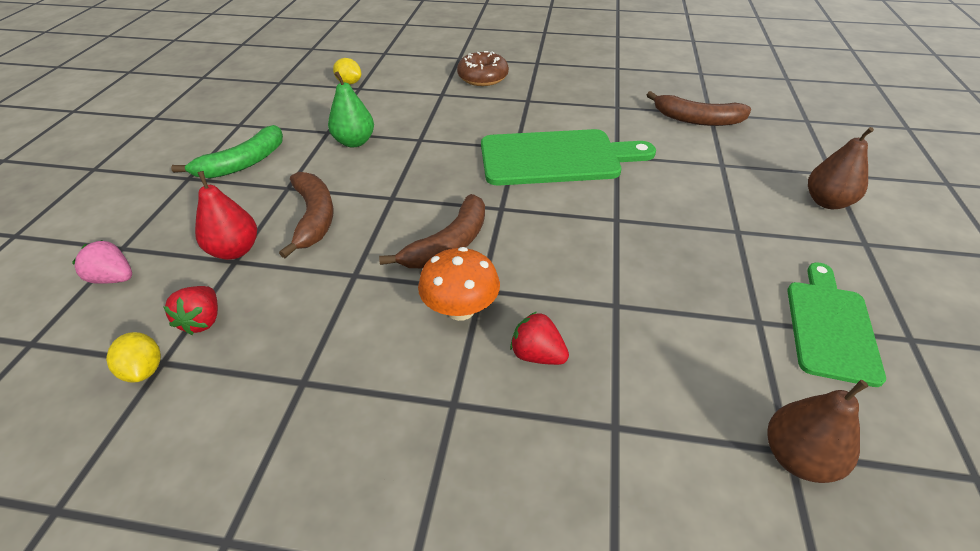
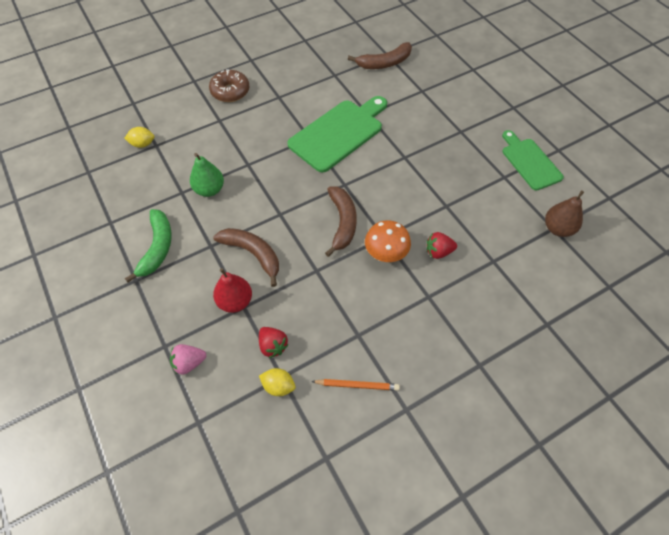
camera: 40 degrees left, 15 degrees up
brown pear [808,127,874,209] -> none
none -> orange pencil [311,379,400,391]

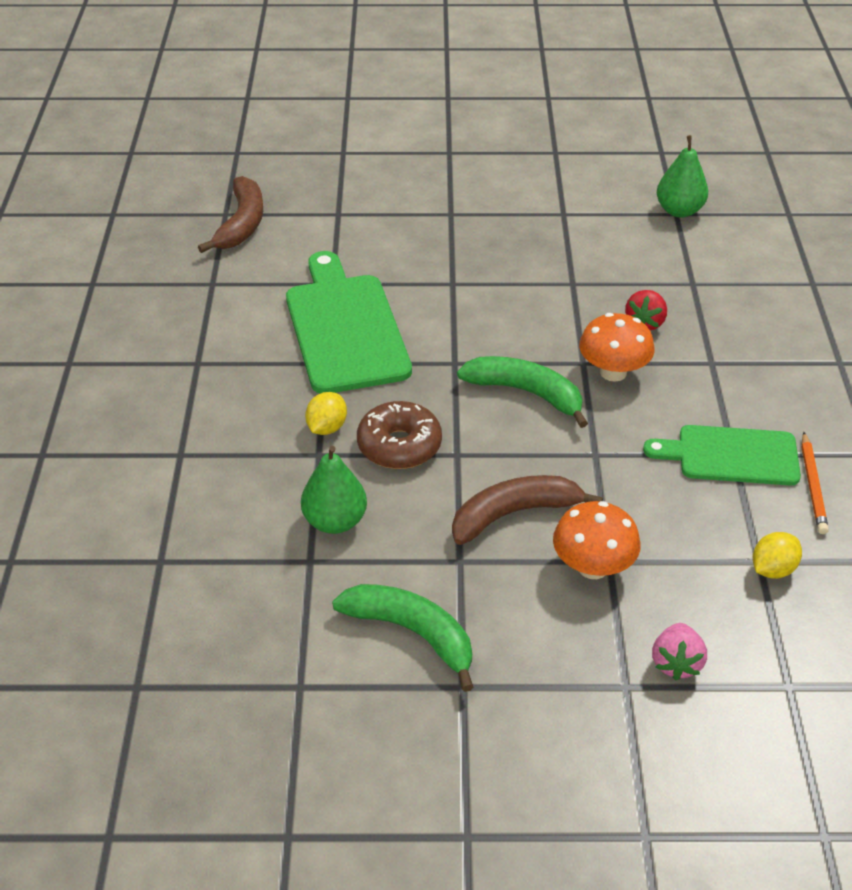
camera: 60 degrees left, 15 degrees down
yellow lemon [124,127,154,148] -> yellow lemon moved to [305,392,347,435]
brown donut [209,69,249,102] -> brown donut moved to [357,401,442,469]
red pear [213,268,252,313] -> orange mushroom [553,501,641,579]
red strawberry [259,327,289,358] -> none
orange pencil [311,379,400,391] -> orange pencil turned 150 degrees clockwise [801,432,829,534]
brown banana [325,187,357,257] -> green banana [457,356,588,428]
green cutting board [502,130,564,191] -> green cutting board moved to [643,425,801,486]
brown pear [545,191,584,237] -> green pear [657,135,708,218]

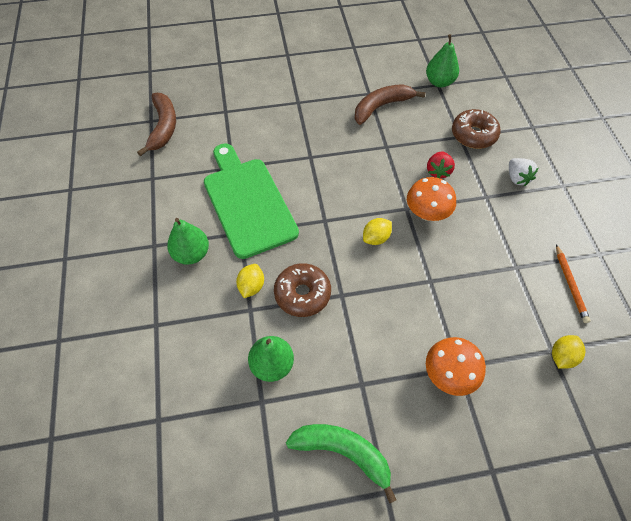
camera: 10 degrees left, 15 degrees up
brown banana [452,475,603,545] -> brown banana moved to [355,84,426,125]
green banana [457,356,588,428] -> yellow lemon [363,218,392,245]
green cutting board [643,425,801,486] -> none
pink strawberry [652,623,707,681] -> none
none -> green pear [167,218,209,265]
none -> brown donut [452,109,501,149]
none -> white strawberry [509,158,538,186]

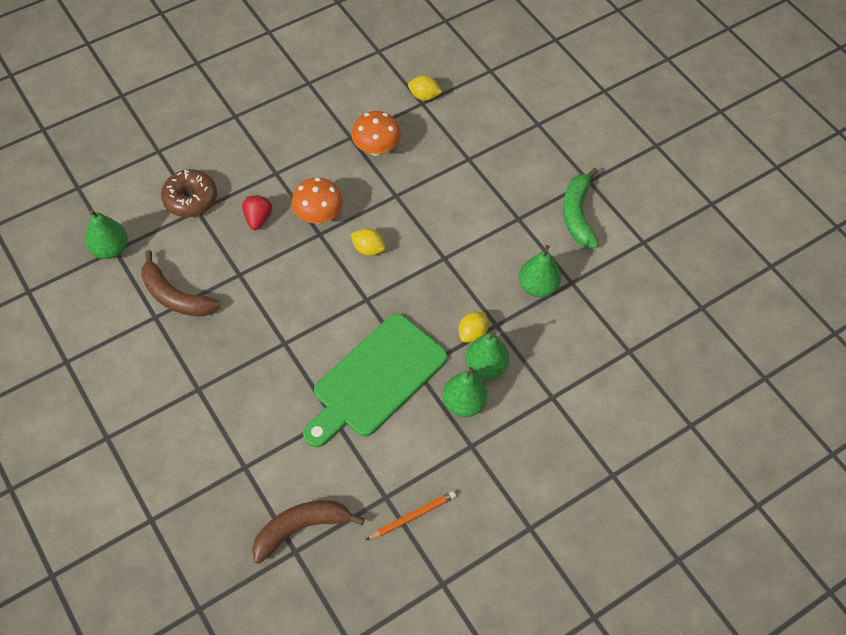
camera: 115 degrees left, 0 degrees up
yellow lemon [236,264,264,298] -> yellow lemon turned 45 degrees counterclockwise [459,312,488,343]
brown donut [274,263,331,317] -> none
orange mushroom [426,337,486,396] -> orange mushroom moved to [351,111,401,156]
red strawberry [427,151,455,178] -> red strawberry turned 75 degrees counterclockwise [242,195,272,230]
white strawberry [509,158,538,186] -> none
orange pencil [556,244,591,323] -> orange pencil moved to [366,491,456,540]
none -> green pear [465,332,509,379]

